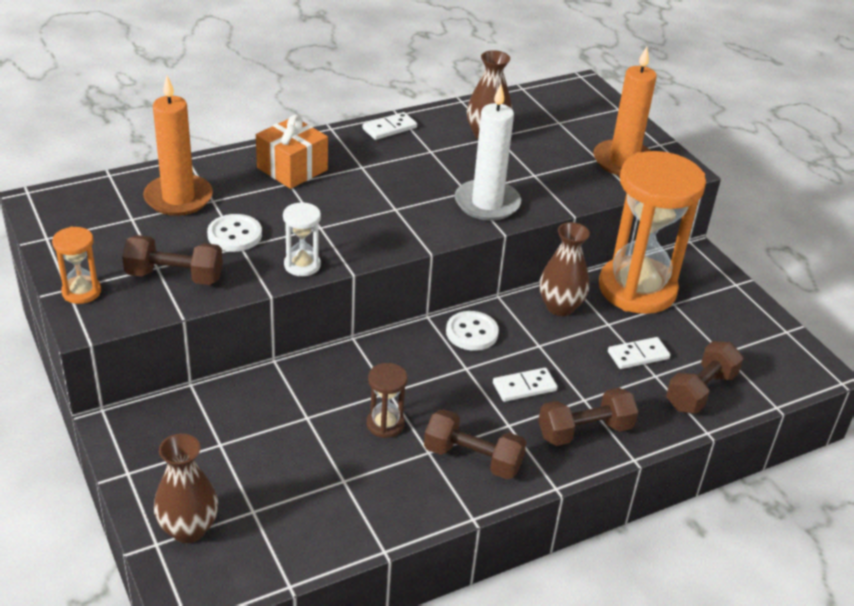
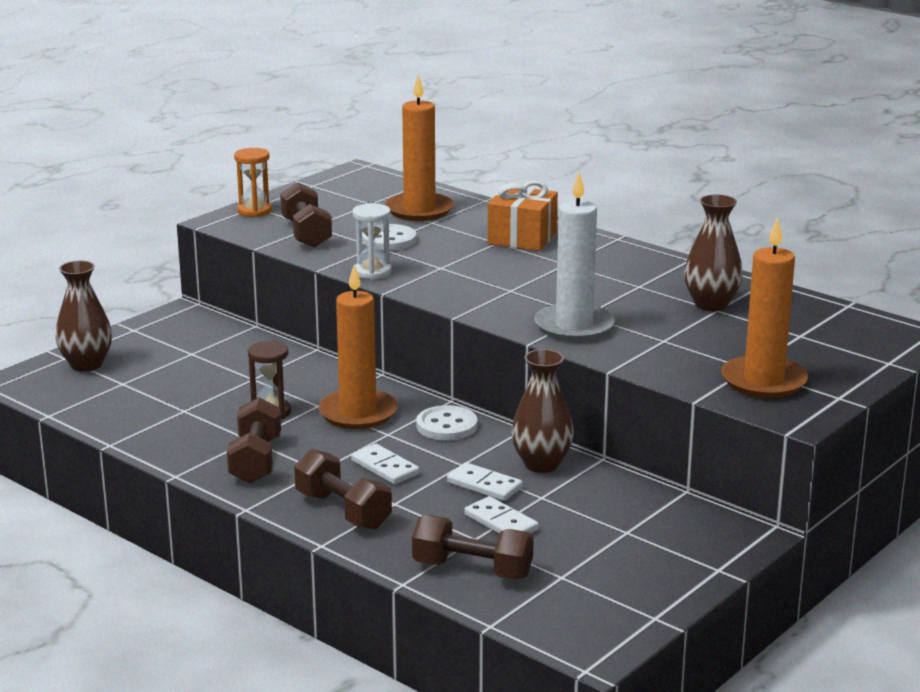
camera: 70 degrees right, 15 degrees down
white domino [362,112,417,140] -> white domino moved to [447,462,523,501]
orange hourglass [599,151,706,314] -> none
none -> orange candle [318,265,398,429]

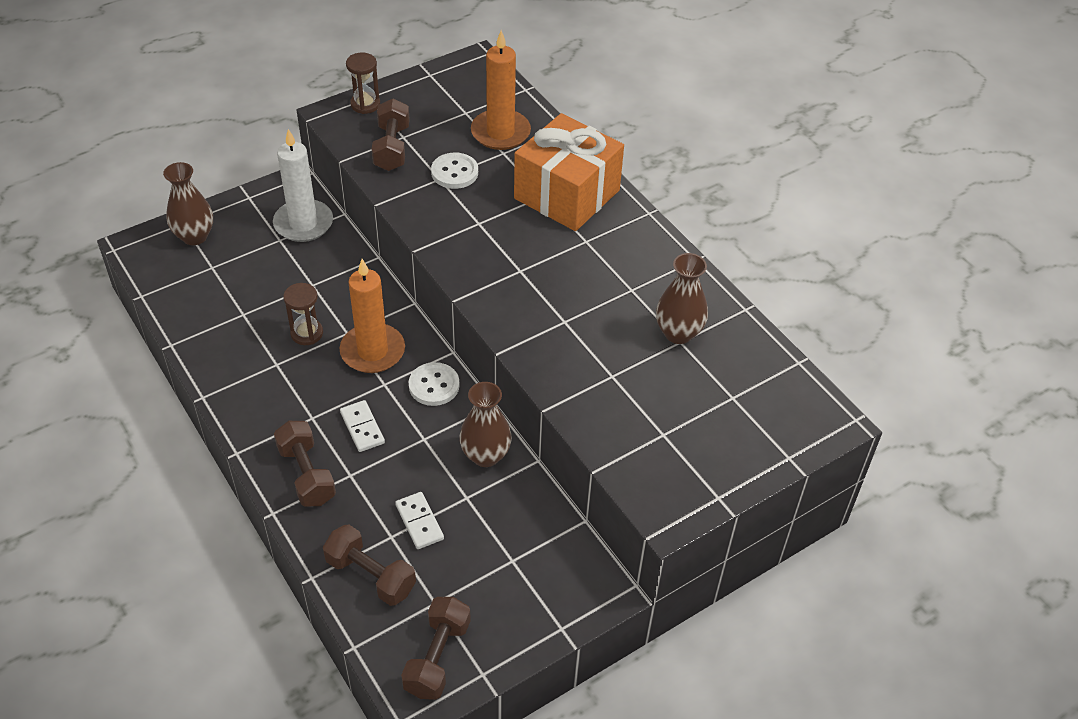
camera: 15 degrees right, 25 degrees up
brown dumbbell [227,397,281,484] -> brown dumbbell moved to [401,597,471,700]
orange hourglass [234,148,272,217] -> brown hourglass [346,53,380,114]
white hourglass [352,203,392,280] -> none
white domino [447,462,523,501] -> none
orange gift [488,181,558,251] -> orange gift [514,113,624,231], size x1.58
white candle [534,172,615,341] -> white candle moved to [273,129,333,242]
orange candle [721,217,808,398] -> none

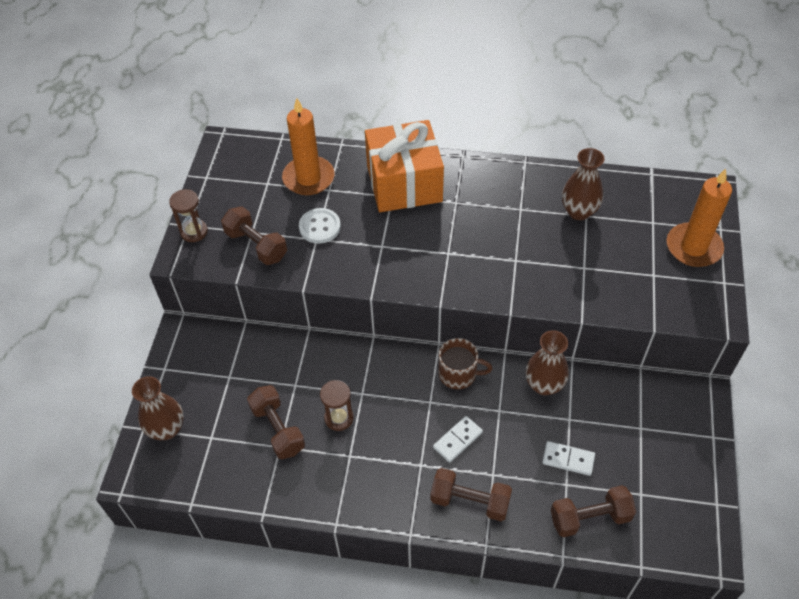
camera: 45 degrees left, 5 degrees up
white candle [273,129,333,242] -> none
orange candle [340,259,405,373] -> orange candle moved to [667,168,732,267]
white domino [340,400,385,452] -> white domino turned 60 degrees counterclockwise [433,416,483,463]
brown dumbbell [401,597,471,700] -> brown dumbbell moved to [247,385,305,459]
white button [409,362,460,406] -> brown mug [439,338,493,389]

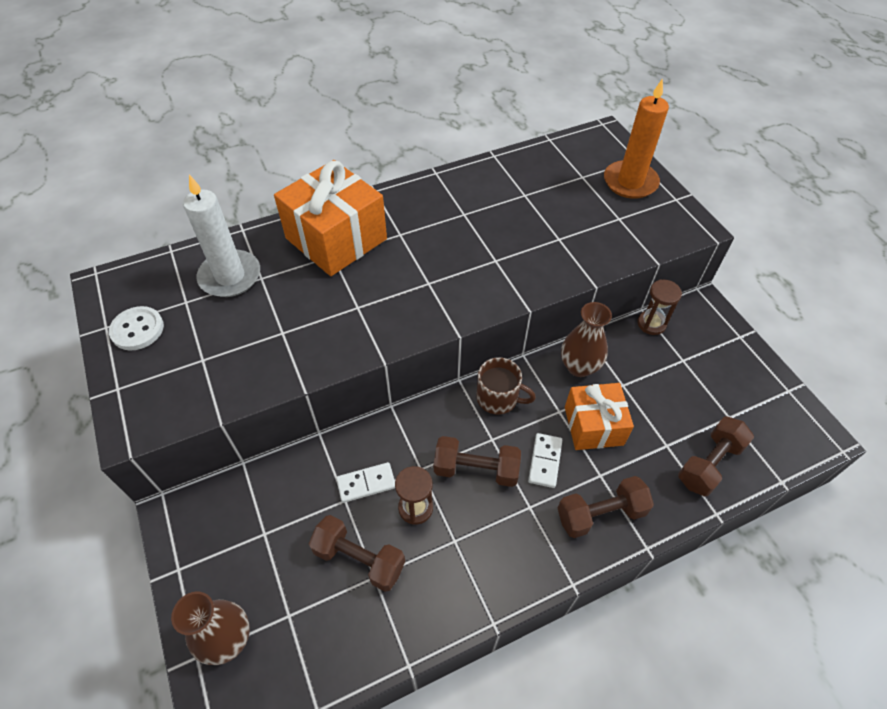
camera: 35 degrees left, 0 degrees up
brown hourglass [169,189,208,242] -> brown hourglass moved to [637,280,682,335]
brown dumbbell [221,206,287,265] -> brown dumbbell moved to [434,436,521,487]
orange candle [282,98,335,195] -> white candle [183,175,260,297]
white button [299,208,341,244] -> white button moved to [109,306,164,350]
brown mug [439,338,493,389] -> brown mug turned 45 degrees clockwise [477,357,536,415]
white domino [542,441,595,476] -> white domino moved to [336,462,395,503]
brown vase [562,148,605,220] -> none
none -> orange gift [565,383,634,450]

